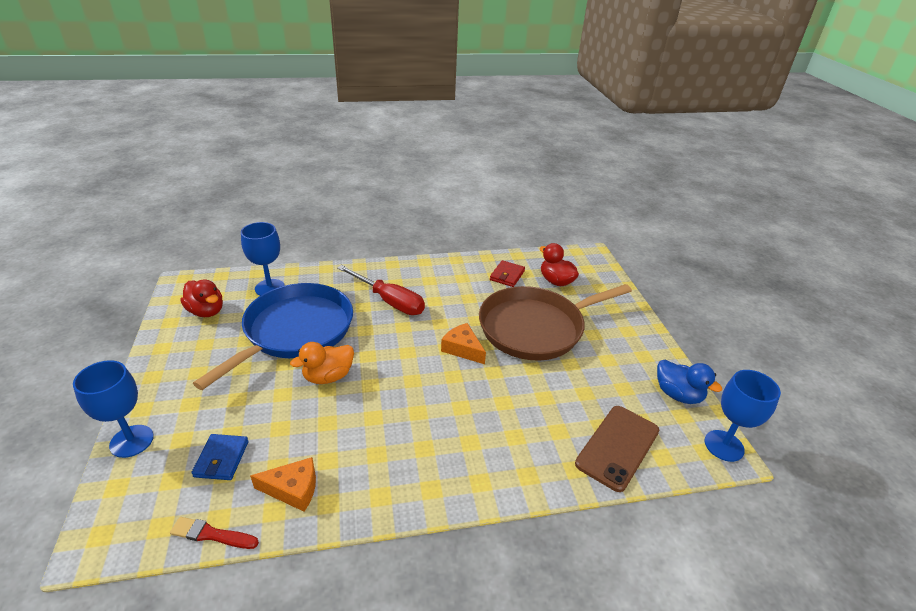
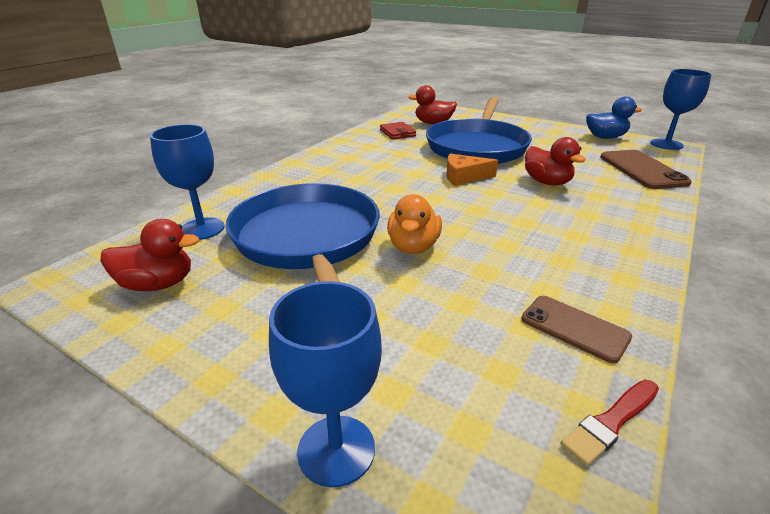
camera: 45 degrees left, 5 degrees down
blue wallet [191,434,249,480] -> none
orange cheese [250,457,316,512] -> brown phone [521,296,632,363]
red screwdriver [337,265,425,315] -> none
brown pan [479,284,632,361] -> blue pan [426,97,532,164]
none -> red duck [525,137,586,186]

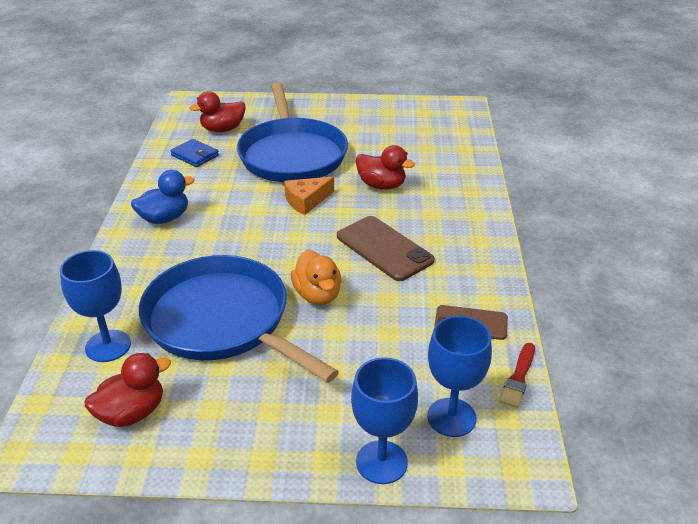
camera: 30 degrees left, 5 degrees up
red wallet [380,122,416,139] -> blue wallet [170,139,219,167]
blue duck [586,97,642,139] -> blue duck moved to [131,170,195,224]
brown phone [600,150,692,189] -> brown phone moved to [337,216,435,281]
blue goblet [650,69,712,150] -> blue goblet moved to [427,316,492,437]

